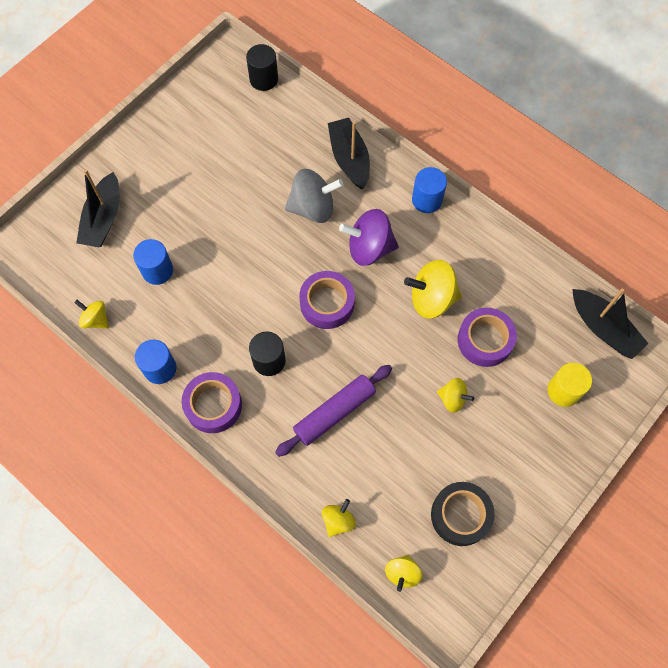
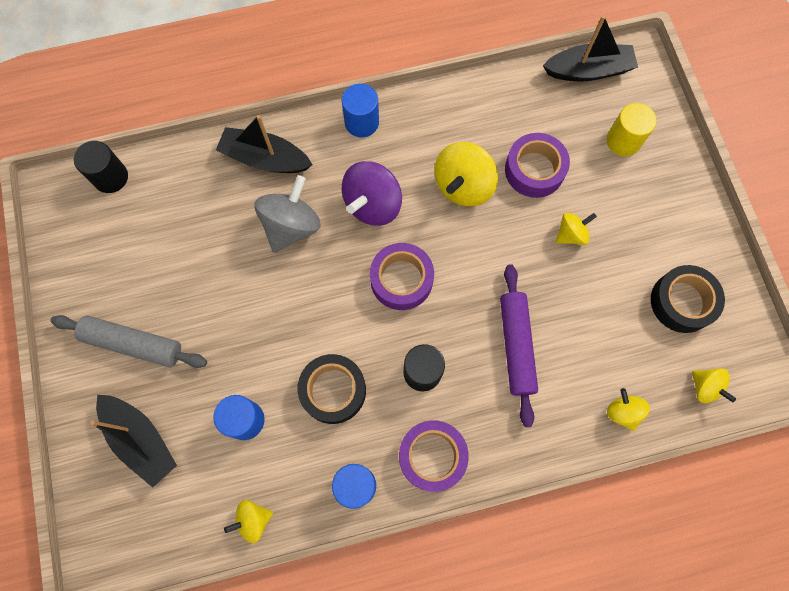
camera: 55 degrees left, 5 degrees up
none -> grey rolling pin [50,315,207,368]
none -> black tape [297,354,366,424]

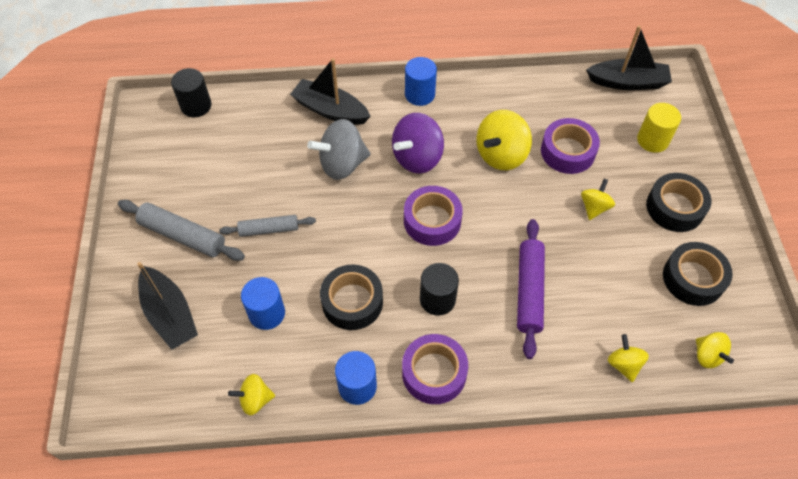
camera: 10 degrees right, 15 degrees down
grey spinning top [255,175,321,253] -> grey spinning top turned 150 degrees counterclockwise [307,119,370,180]
yellow spinning top [556,213,597,245] -> yellow spinning top turned 45 degrees counterclockwise [581,179,615,220]
none -> grey rolling pin [219,215,316,237]
none -> black tape [646,173,712,232]

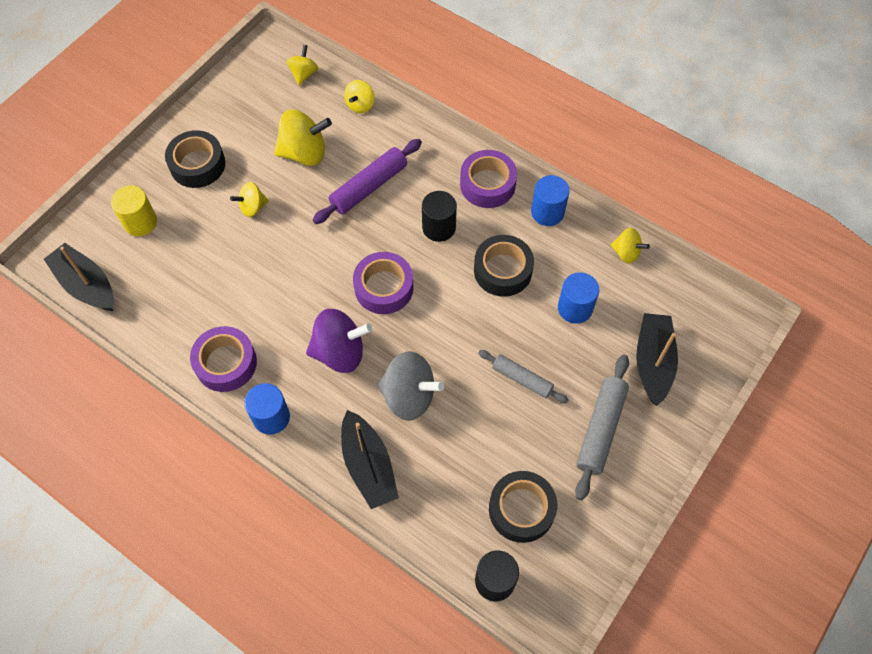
camera: 140 degrees left, 5 degrees up
grey rolling pin [118,200,245,261] -> grey rolling pin turned 45 degrees clockwise [575,355,629,500]
yellow spinning top [477,110,532,170] -> yellow spinning top moved to [274,110,332,166]
purple tape [541,118,600,174] -> purple tape moved to [190,326,257,392]
black tape [663,242,733,306] -> black tape moved to [489,471,557,543]

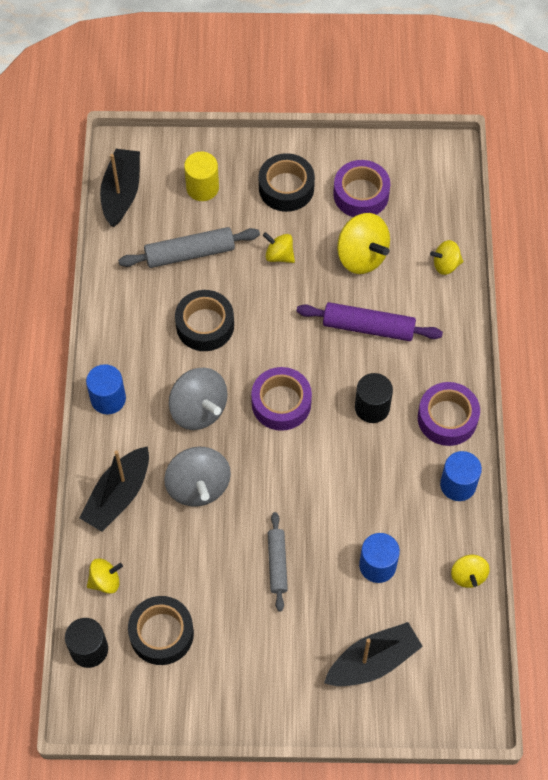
camera: 55 degrees right, 0 degrees up
purple tape [190,326,257,392] -> purple tape moved to [333,160,390,217]
yellow spinning top [286,45,318,85] -> yellow spinning top moved to [87,558,123,594]
purple spinning top [306,309,372,373] -> grey spinning top [169,368,228,430]
black tape [474,235,534,297] -> black tape moved to [175,290,234,351]
grey rolling pin [575,355,629,500] -> grey rolling pin moved to [118,227,260,268]

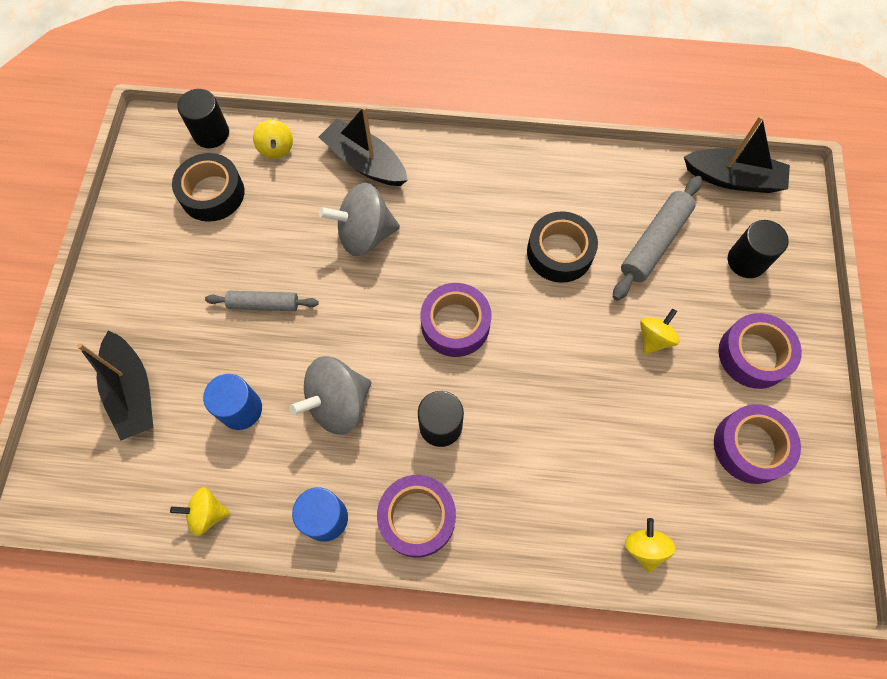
camera: 95 degrees right, 5 degrees up
blue cylinder [86,364,126,415] -> none
grey rolling pin [118,227,260,268] -> grey rolling pin turned 45 degrees clockwise [613,176,702,300]
grey spinning top [169,368,228,430] -> grey spinning top moved to [289,356,371,434]
yellow cylinder [184,151,219,201] -> black cylinder [728,220,789,278]
black tape [259,153,315,212] -> purple tape [718,313,802,389]
purple rolling pin [296,302,443,341] -> none
yellow spinning top [337,213,390,274] -> none

